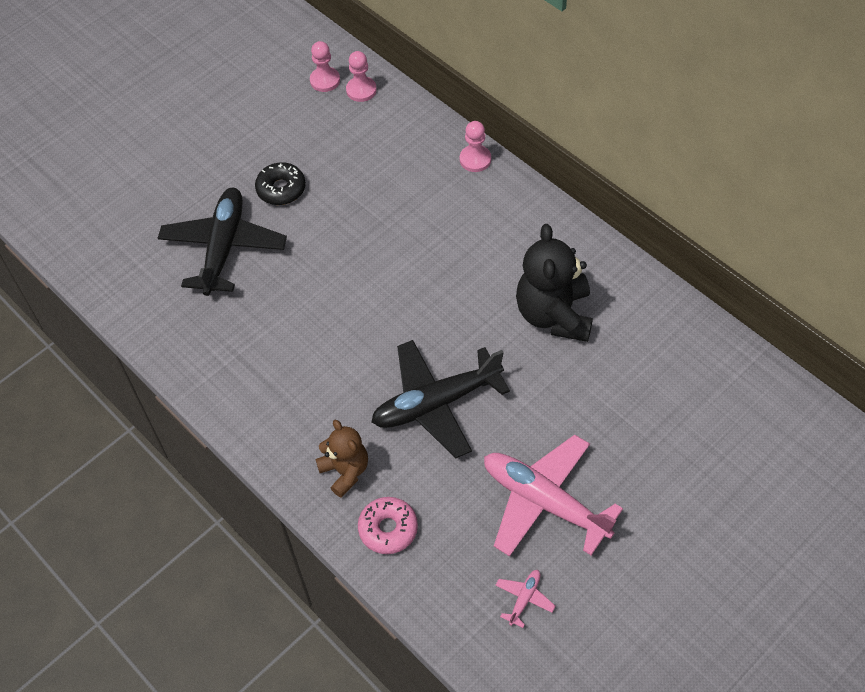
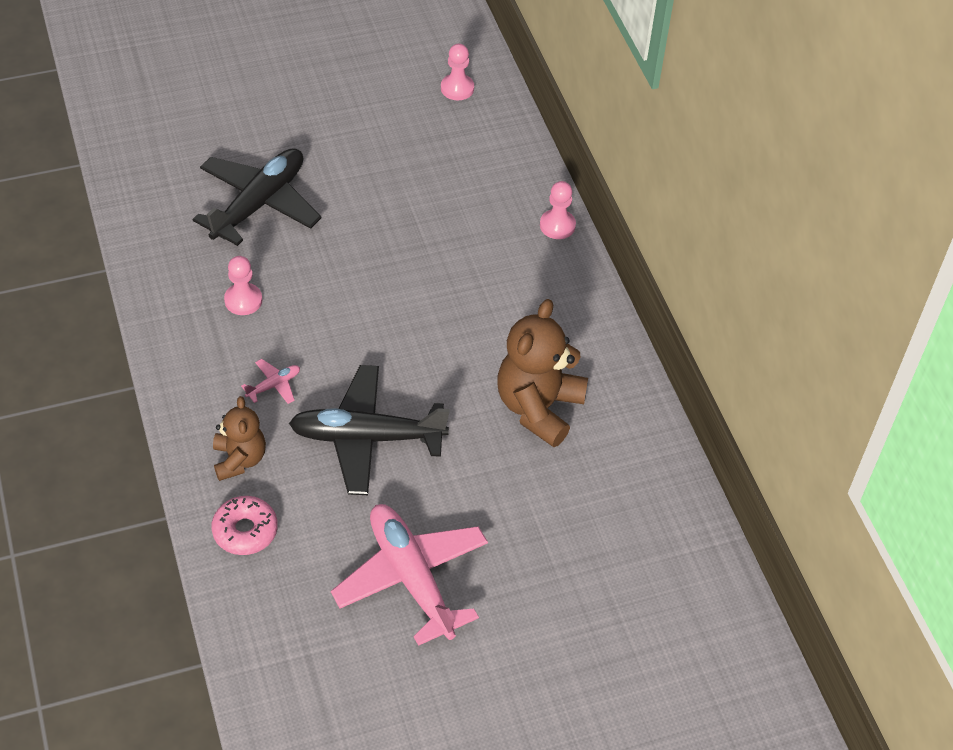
camera: 20 degrees right, 5 degrees down
black donut [255,162,306,205] -> none
pink pawn [346,51,377,102] -> pink pawn moved to [224,256,262,315]
pink plane [495,570,556,628] -> pink plane moved to [241,359,300,404]
black teddy bear [516,224,593,342] -> brown teddy bear [497,299,588,447]

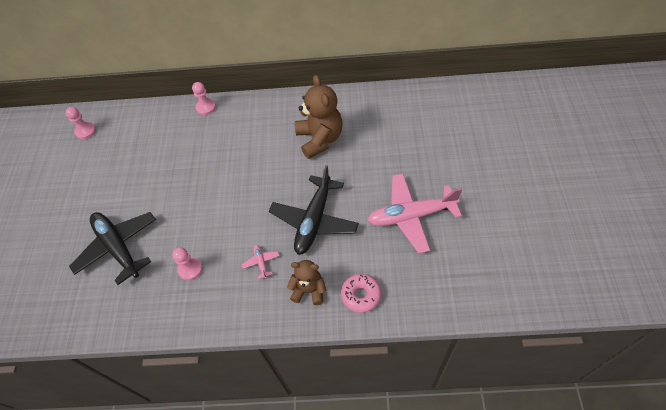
camera: 65 degrees left, 5 degrees up
brown teddy bear [497,299,588,447] -> brown teddy bear turned 150 degrees counterclockwise [295,75,343,159]

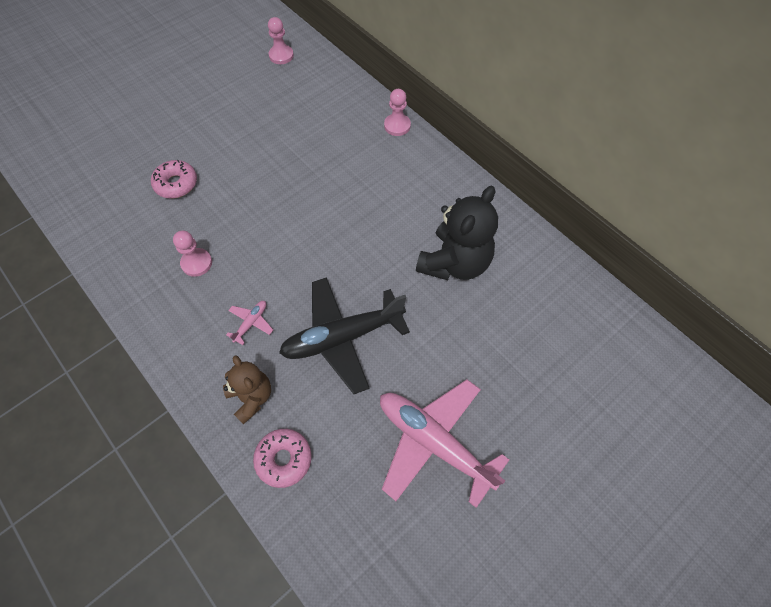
camera: 45 degrees right, 5 degrees up
black plane [69,212,156,285] -> pink donut [151,160,197,199]
brown teddy bear [295,75,343,159] -> black teddy bear [416,186,498,280]

